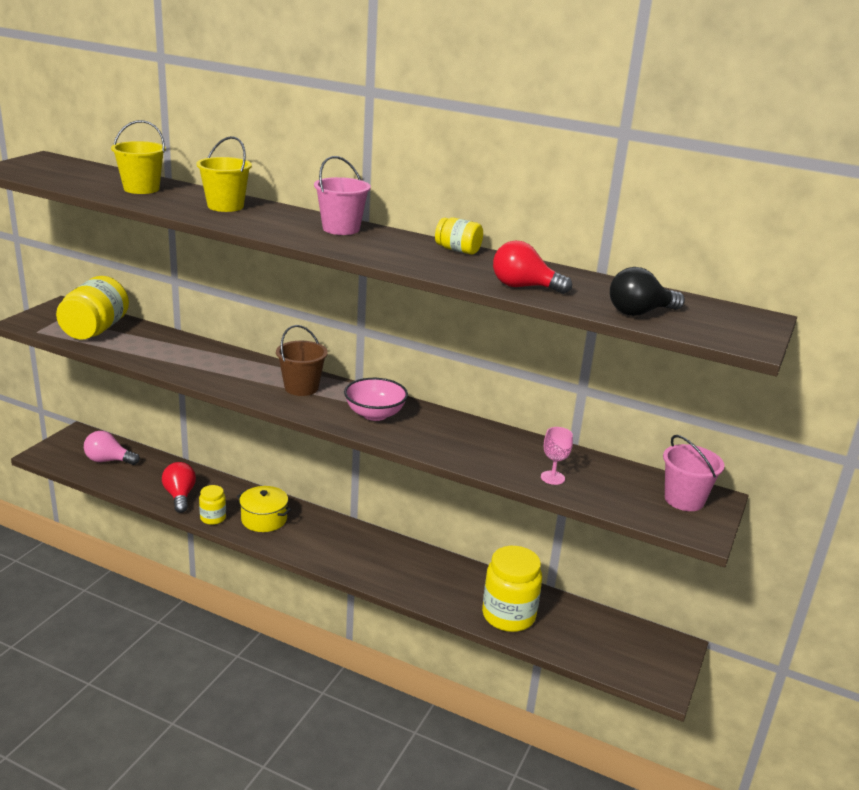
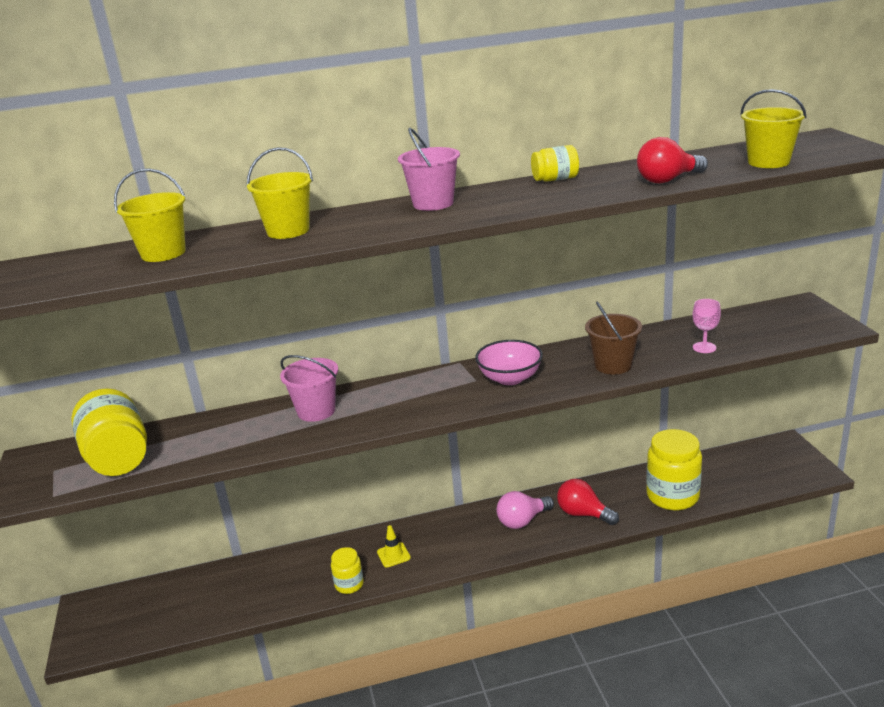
camera: 35 degrees left, 0 degrees up
pink light bulb [84,431,140,465] -> pink light bulb moved to [496,491,554,529]
red light bulb [162,462,196,513] -> red light bulb moved to [557,479,619,525]
yellow pot [237,486,292,532] -> yellow traffic cone [377,525,411,567]
brown bucket [276,325,328,396] -> brown bucket moved to [585,302,642,375]
black light bulb [610,267,685,316] -> yellow bucket [740,89,807,168]
pink bucket [663,435,724,511] -> pink bucket moved to [280,355,338,422]

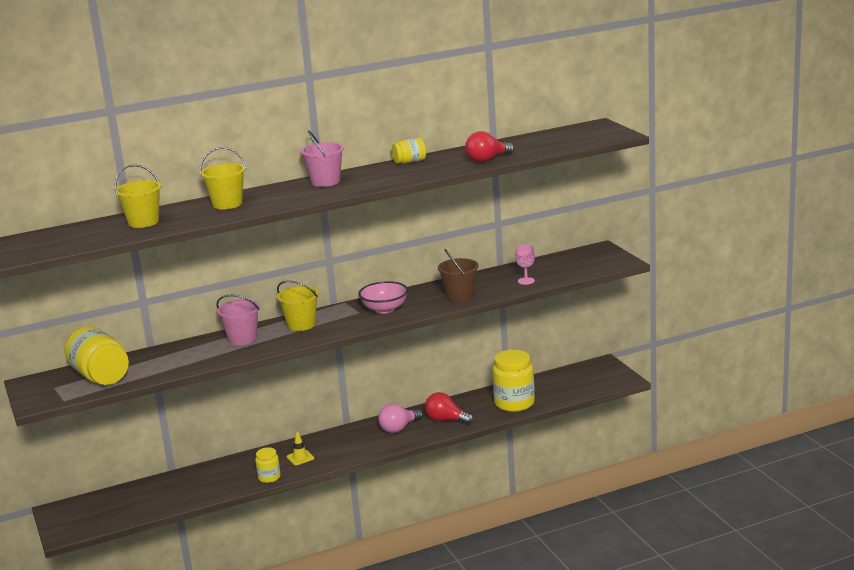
camera: 10 degrees left, 5 degrees down
yellow bucket [740,89,807,168] -> yellow bucket moved to [277,281,319,331]

